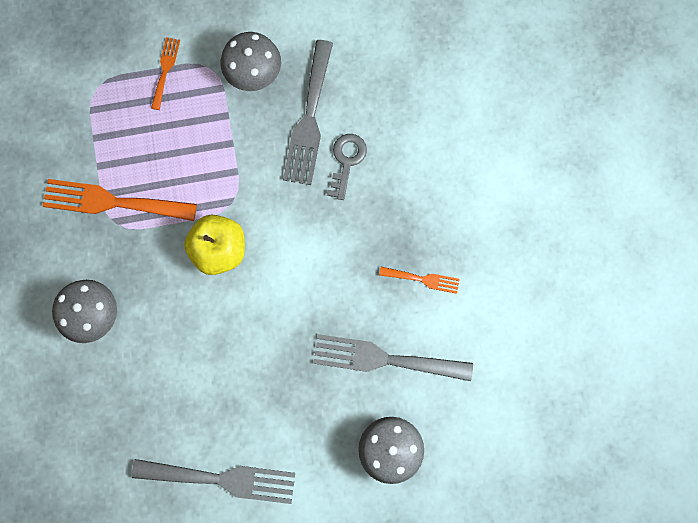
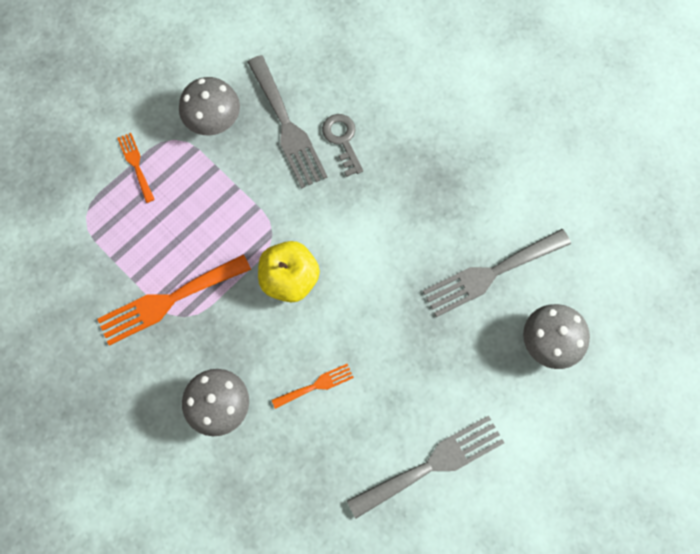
camera: 35 degrees left, 5 degrees down
orange fork [379,267,460,294] -> orange fork moved to [272,364,354,409]

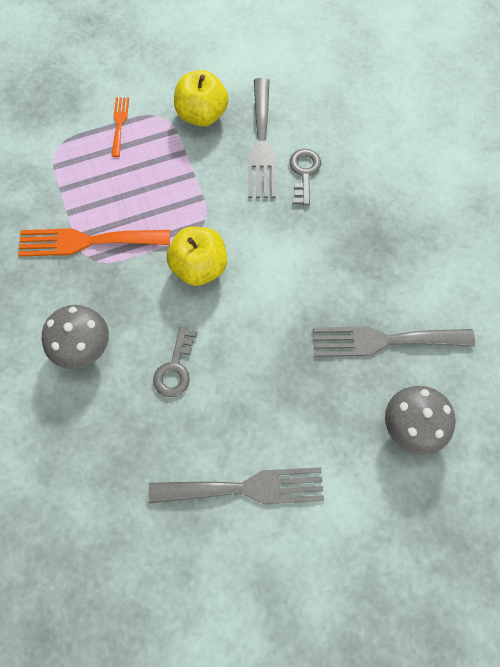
camera: 25 degrees right, 5 degrees down
grey mushroom [179,77,240,135] -> yellow apple [174,70,229,127]
orange fork [272,364,354,409] -> grey key [153,327,198,397]

